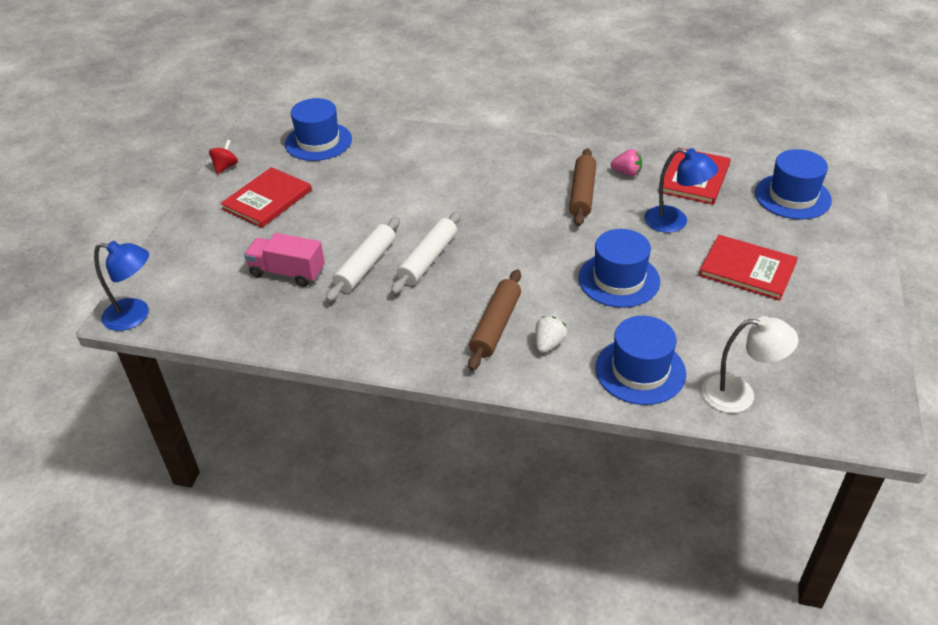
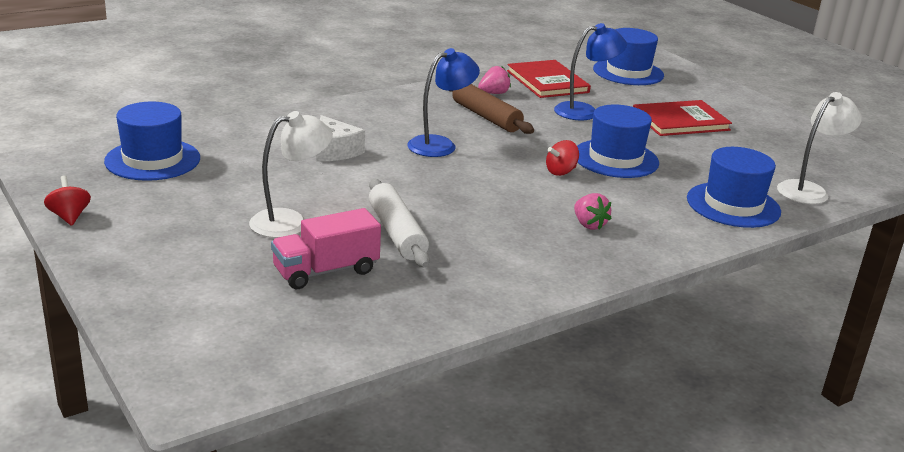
camera: 50 degrees left, 15 degrees down
blue lamp [94,241,149,331] -> blue lamp moved to [407,48,480,157]
red book [220,167,312,228] -> none
white rolling pin [391,211,461,294] -> none
brown rolling pin [468,269,521,371] -> pink strawberry [574,193,611,230]
white strawberry [535,316,567,353] -> none
none -> white lamp [249,111,333,238]
none -> white cheese [316,115,365,161]
none -> red spinning top [546,140,579,176]

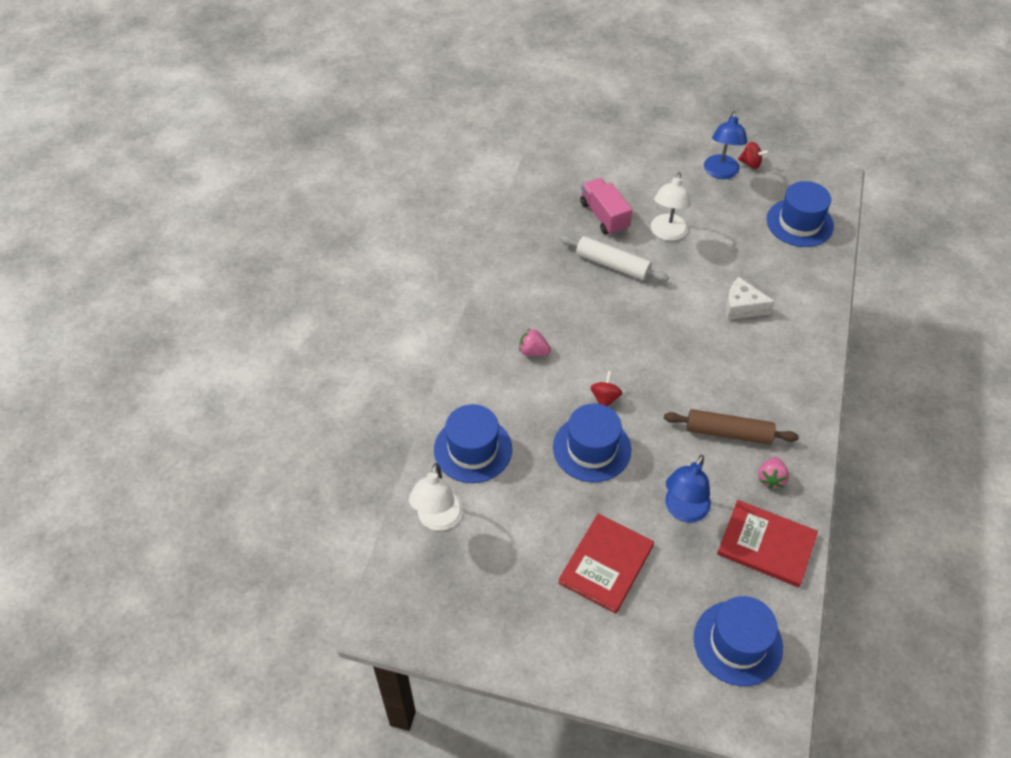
camera: 140 degrees right, 25 degrees up
pink truck [271,208,381,289] -> pink truck turned 45 degrees counterclockwise [580,178,632,235]
blue lamp [407,48,480,157] -> blue lamp moved to [704,111,747,179]

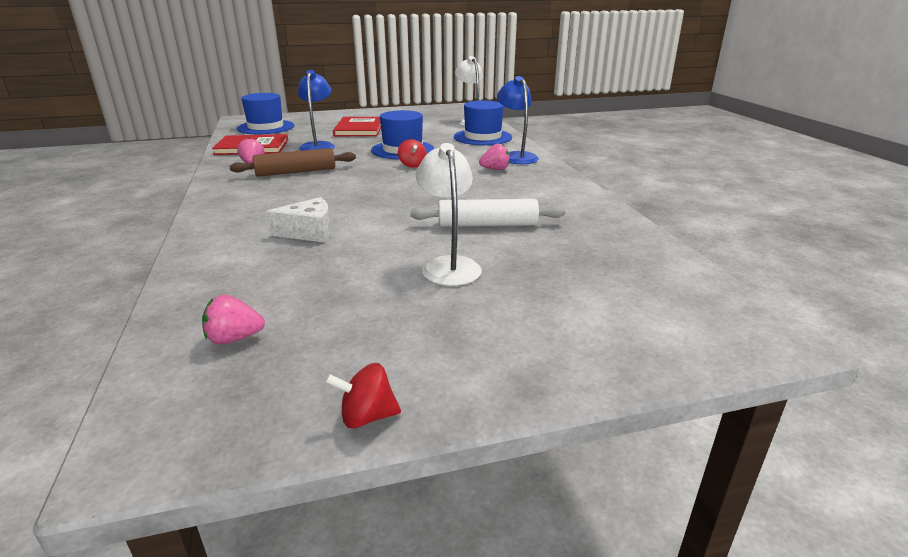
camera: 150 degrees right, 25 degrees down
pink truck [580,178,632,235] -> none
blue lamp [704,111,747,179] -> blue lamp moved to [497,76,539,164]
blue hat [767,181,834,247] -> pink strawberry [202,294,265,345]

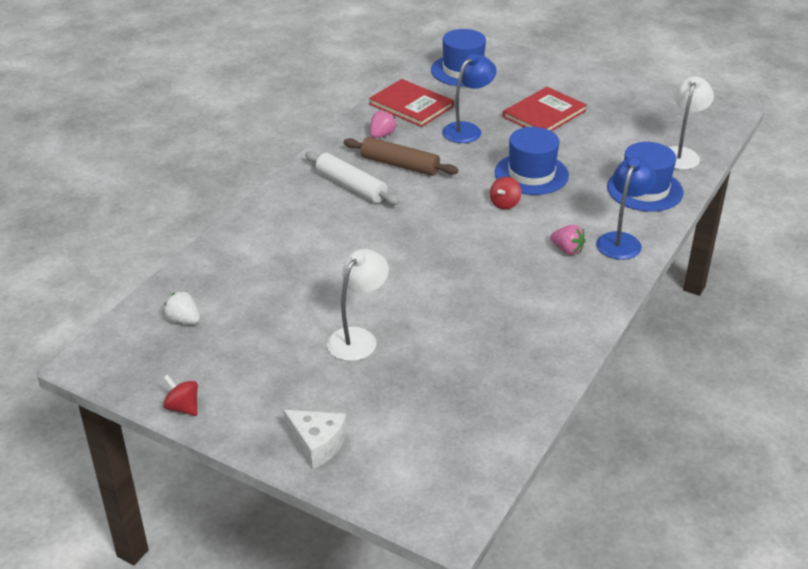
camera: 45 degrees right, 10 degrees up
pink strawberry [202,294,265,345] -> white strawberry [164,291,200,324]
white cheese [266,197,331,242] -> white cheese moved to [284,410,347,470]
white rolling pin [410,199,566,227] -> white rolling pin moved to [305,151,400,205]

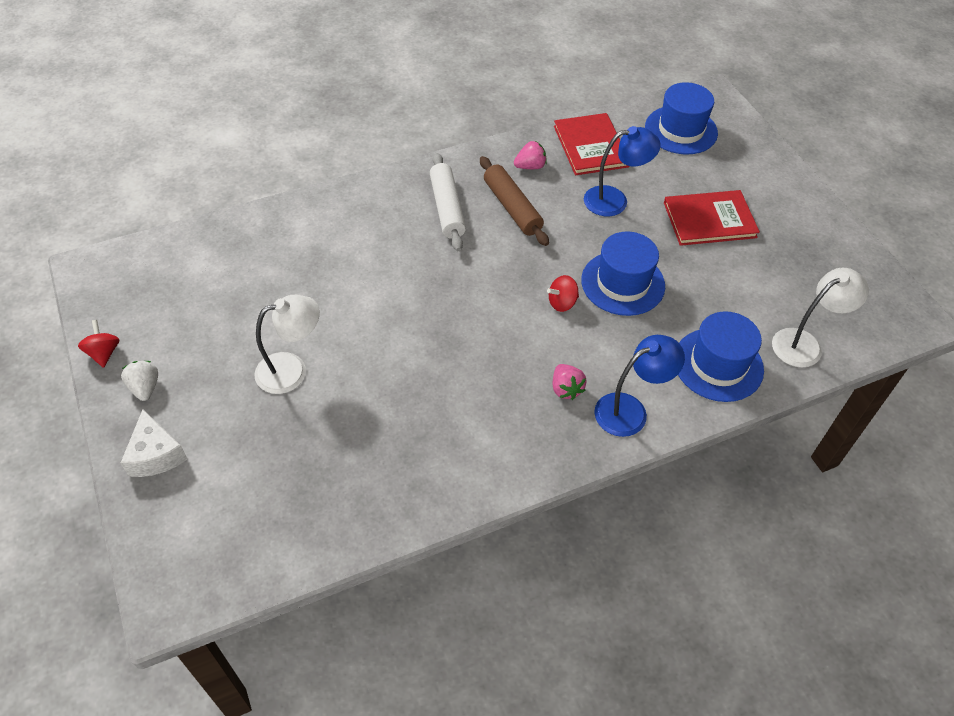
camera: 35 degrees right, 15 degrees up
white strawberry [164,291,200,324] -> white strawberry moved to [121,361,158,401]

